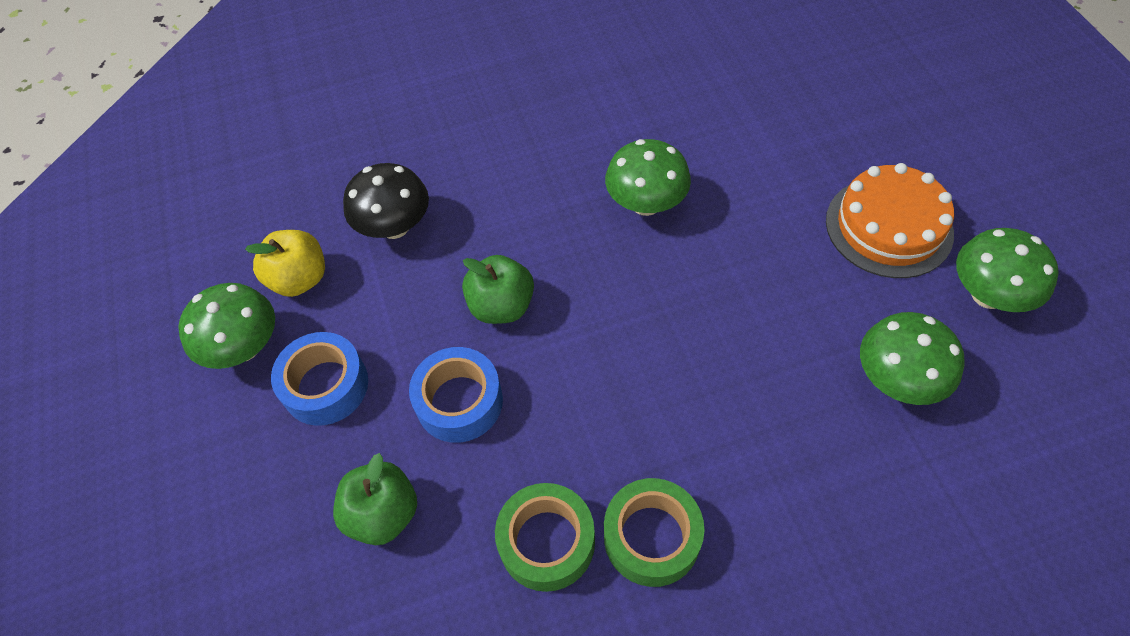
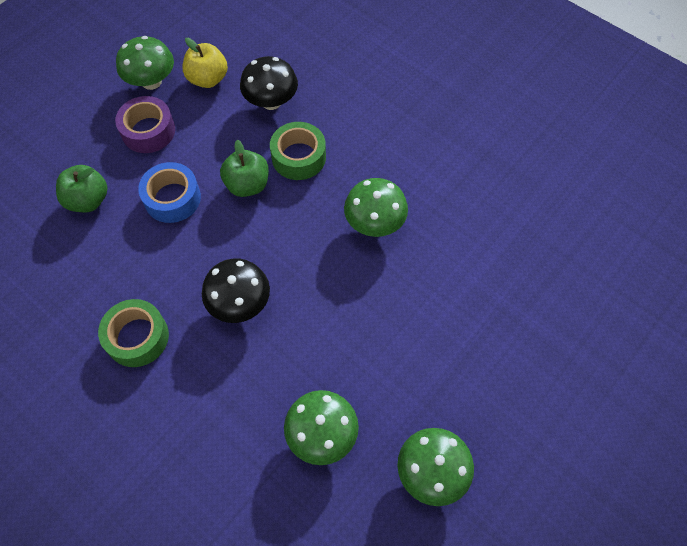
camera: 55 degrees right, 5 degrees up
blue tape [271,332,368,426] -> purple tape [115,96,175,153]
green tape [495,483,595,592] -> green tape moved to [270,122,326,180]
orange cake [826,163,954,278] -> none
none -> black mushroom [202,258,270,323]

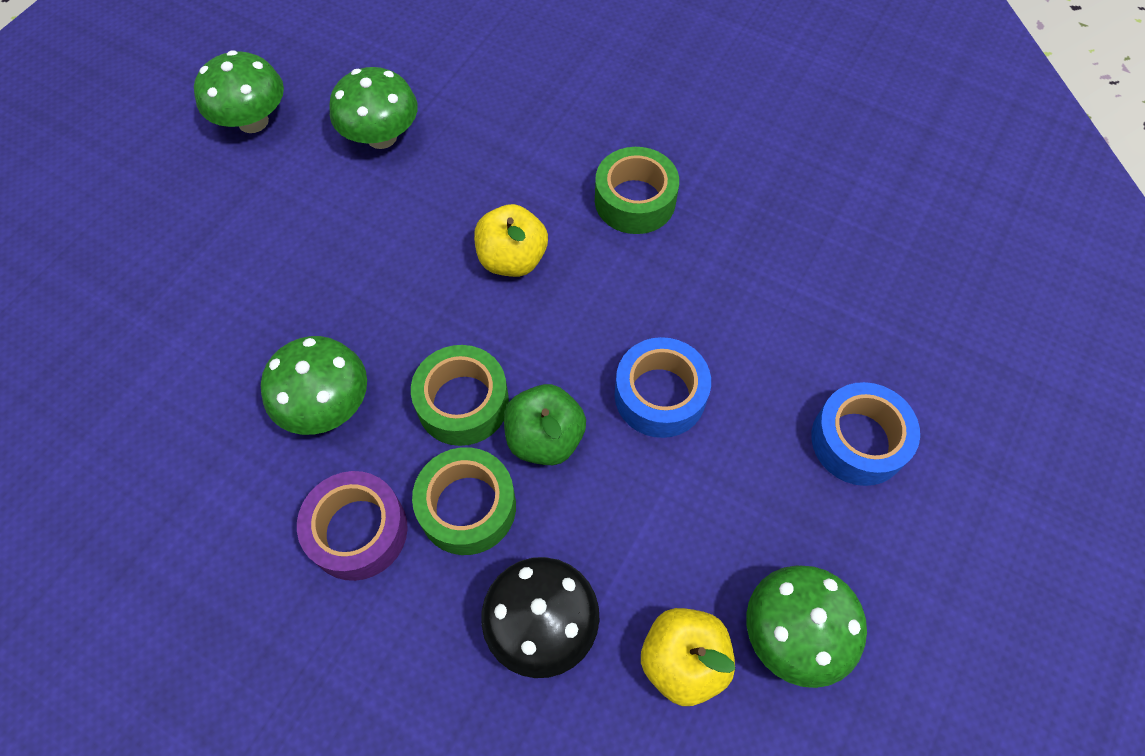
camera: 170 degrees right, 0 degrees up
green apple [56,165,108,212] -> none
purple tape [115,96,175,153] -> purple tape moved to [297,471,408,581]
black mushroom [202,258,270,323] -> yellow apple [474,204,548,277]
none -> green tape [411,345,509,446]
none -> blue tape [811,382,920,486]

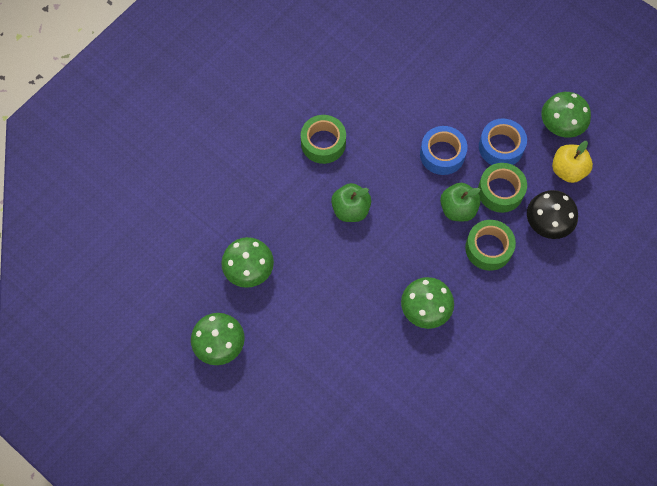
camera: 80 degrees left, 5 degrees up
purple tape [297,471,408,581] -> none
green tape [411,345,509,446] -> green tape moved to [478,163,527,213]
yellow apple [474,204,548,277] -> green apple [331,183,371,222]
blue tape [811,382,920,486] -> blue tape moved to [479,119,527,165]

